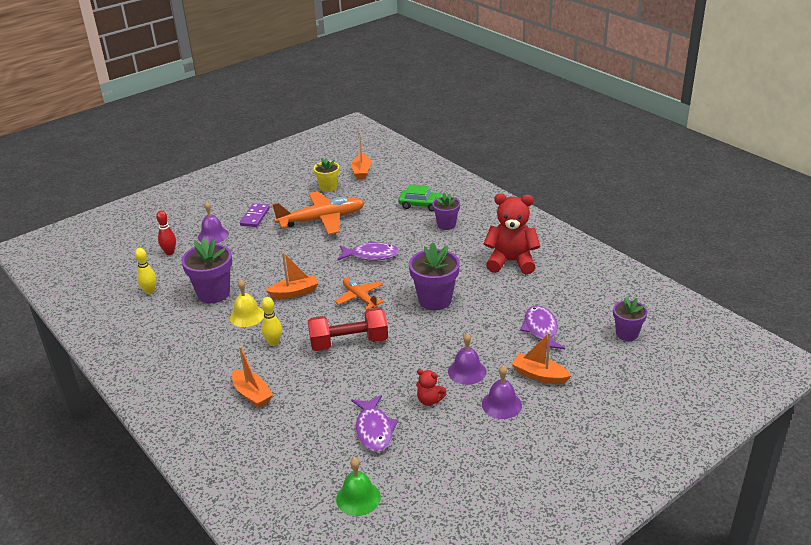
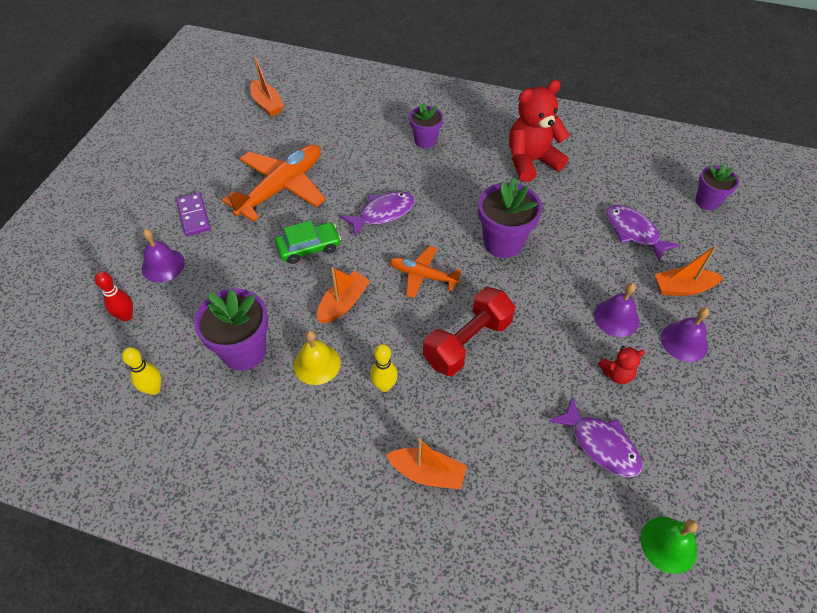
camera: 35 degrees left, 20 degrees up
yellow flower pot [314,158,339,192] -> none
green car [398,184,443,211] -> green car moved to [275,221,341,264]

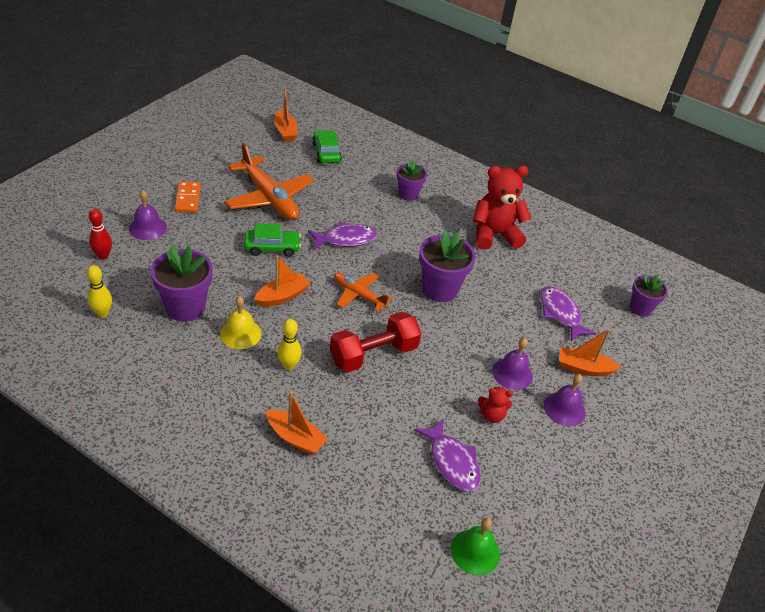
camera: 10 degrees right, 10 degrees down
purple domino [176,193,211,236] -> orange domino [175,181,201,213]
orange plane [222,144,326,222] -> orange plane turned 90 degrees clockwise [225,142,314,220]
none -> green car [312,130,342,163]

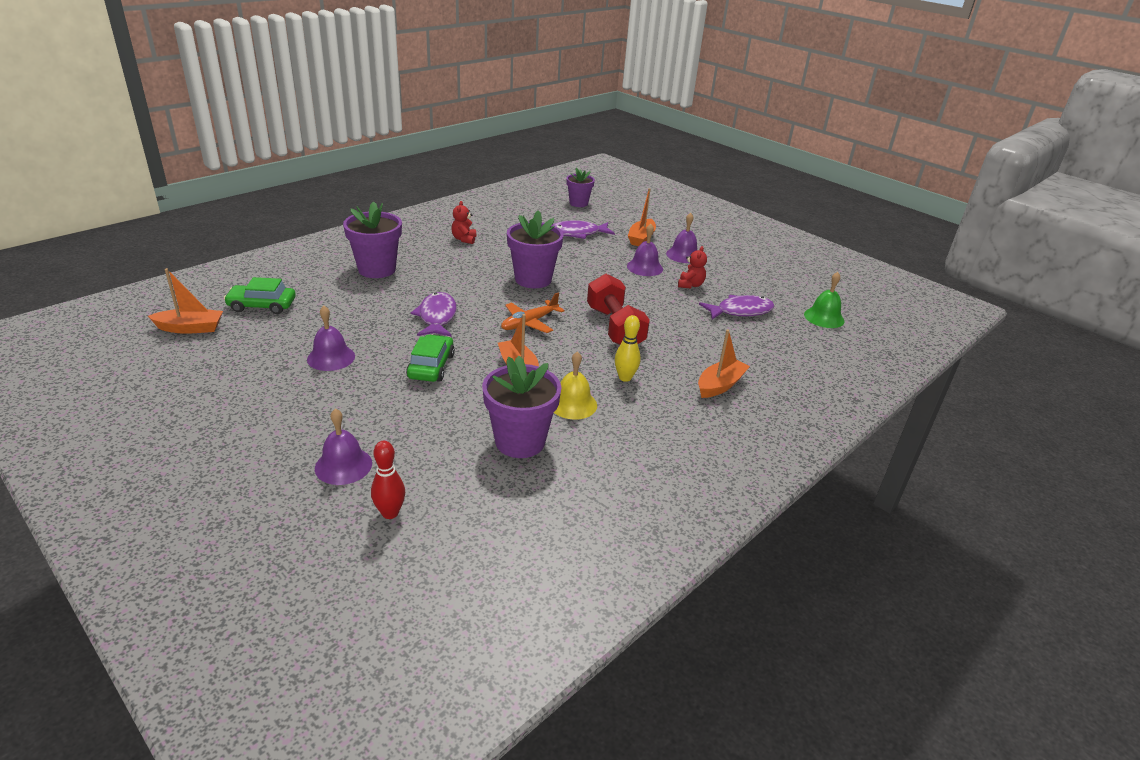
camera: 75 degrees left, 10 degrees down
yellow bowling pin [87,265,112,317] -> none
orange domino [175,181,201,213] -> none
orange plane [225,142,314,220] -> purple bell [307,306,355,371]
purple flower pot [397,160,427,201] -> purple flower pot [343,201,402,278], size x1.60
red teddy bear [473,166,531,250] -> red teddy bear [451,201,476,244], size x0.47

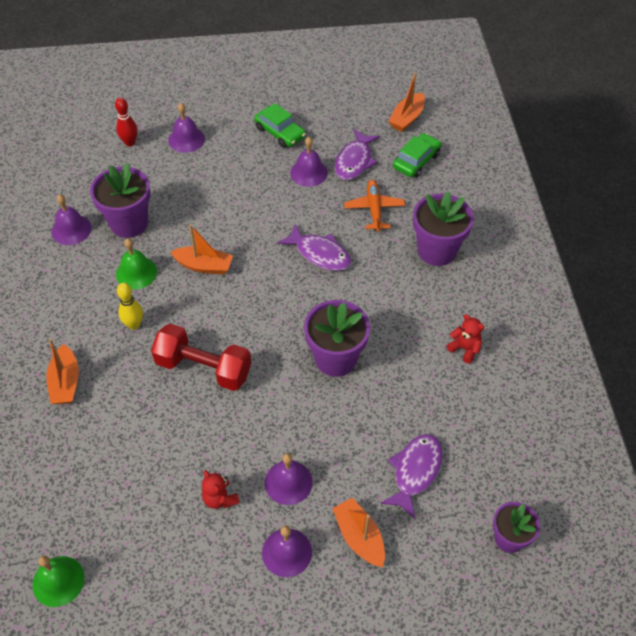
camera: 130 degrees right, 20 degrees up
green car [406,334,455,382] -> green car moved to [254,103,306,148]
orange plane [501,292,565,333] -> orange plane moved to [344,180,405,232]
yellow bell [554,351,597,420] -> green bell [116,239,157,289]
purple fish [699,295,774,320] -> purple fish moved to [334,129,380,180]
none -> purple bell [52,195,92,245]

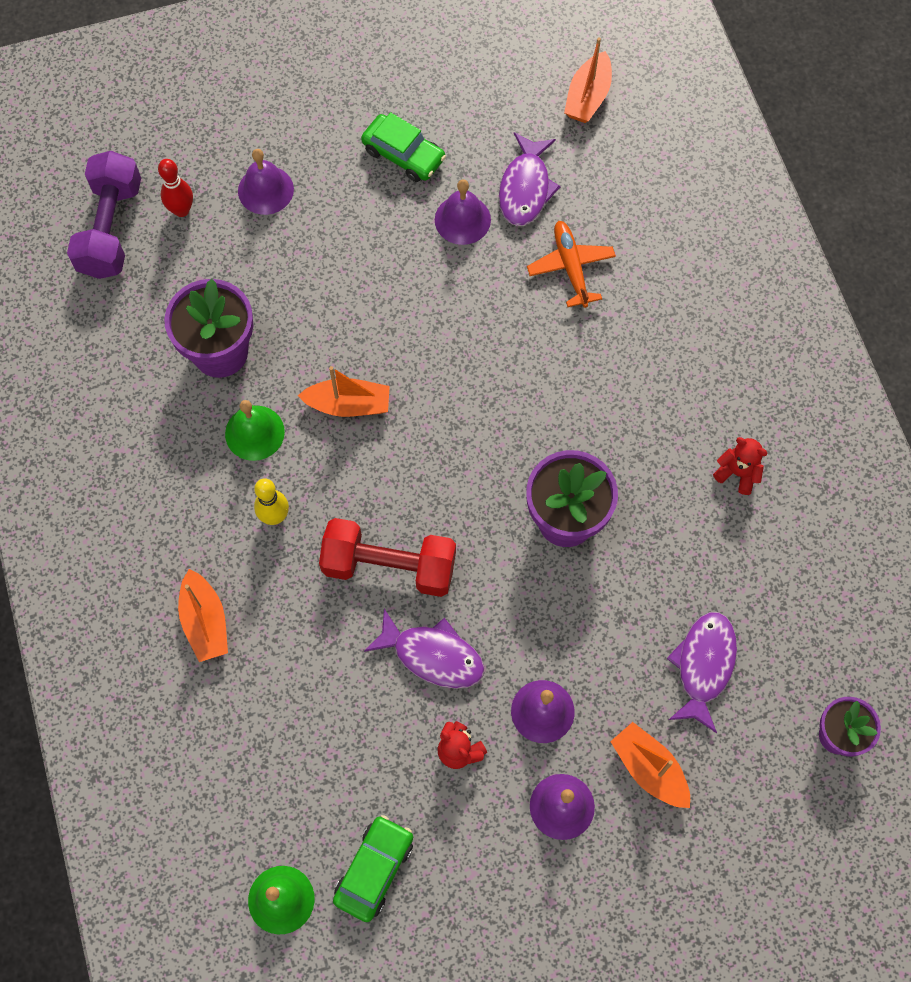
camera: 10 degrees left, 15 degrees up
purple bell [52,195,92,245] -> none
purple fish [277,224,351,271] -> purple fish moved to [364,609,484,689]
green car [393,133,442,178] -> green car moved to [333,815,413,922]
purple flower pot [413,192,474,266] -> none
none -> purple dumbbell [67,151,141,279]

